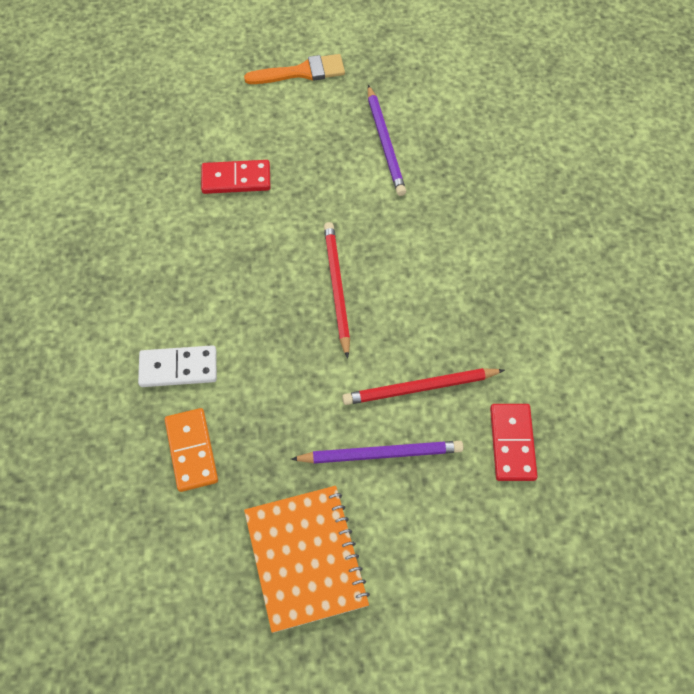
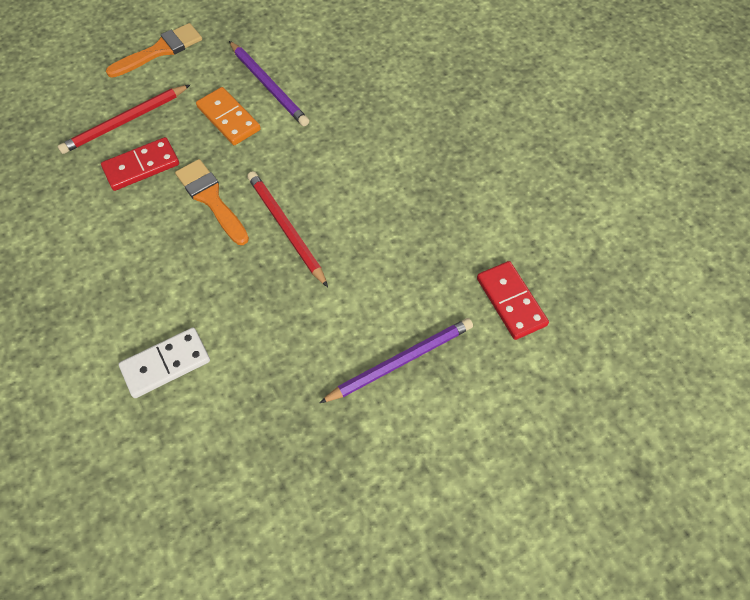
camera: 25 degrees left, 0 degrees up
orange domino [165,408,218,492] -> orange domino moved to [196,87,261,145]
orange notebook [244,486,370,633] -> none
red pencil [342,368,505,405] -> red pencil moved to [58,85,190,154]
none -> orange brush [175,159,249,245]

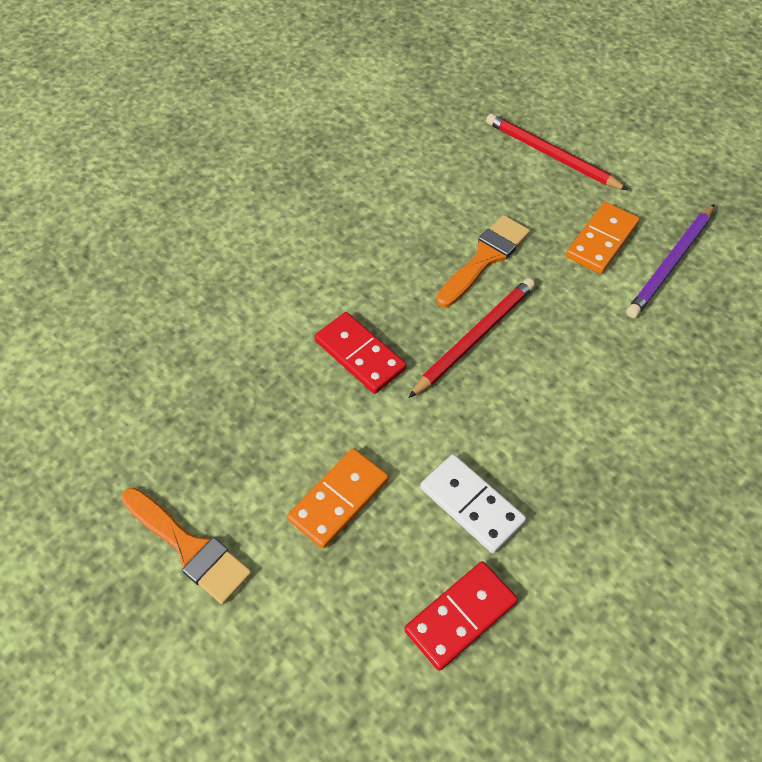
camera: 75 degrees right, 5 degrees down
red domino [101,137,179,191] -> red domino moved to [315,312,407,394]
orange brush [106,23,202,78] -> orange brush moved to [121,487,252,605]
white domino [119,328,210,398] -> white domino moved to [420,454,526,553]
purple pencil [319,318,473,403] -> orange domino [287,448,389,549]

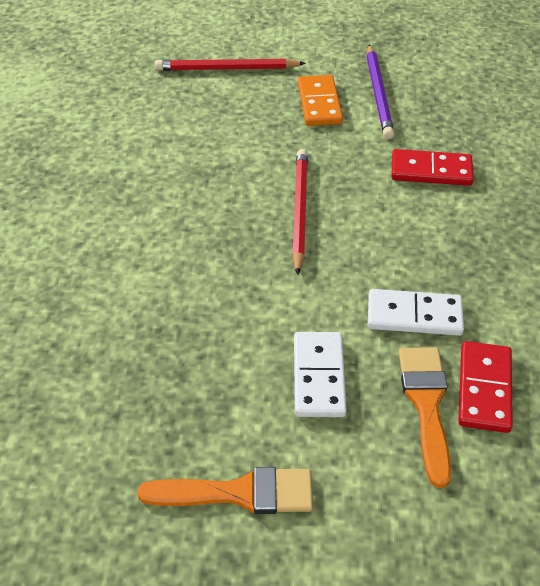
camera: 40 degrees left, 10 degrees down
orange domino [287,448,389,549] -> white domino [294,332,347,417]
red domino [315,312,407,394] -> red domino moved to [391,149,474,186]
orange brush [436,215,530,307] -> orange brush moved to [399,347,451,488]

